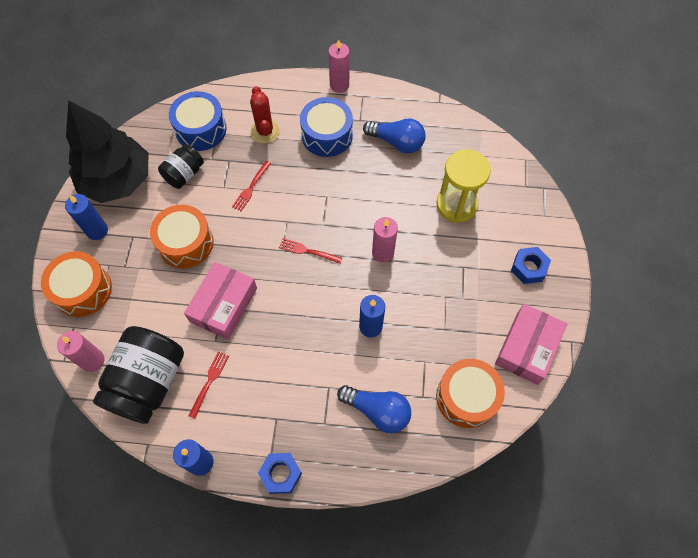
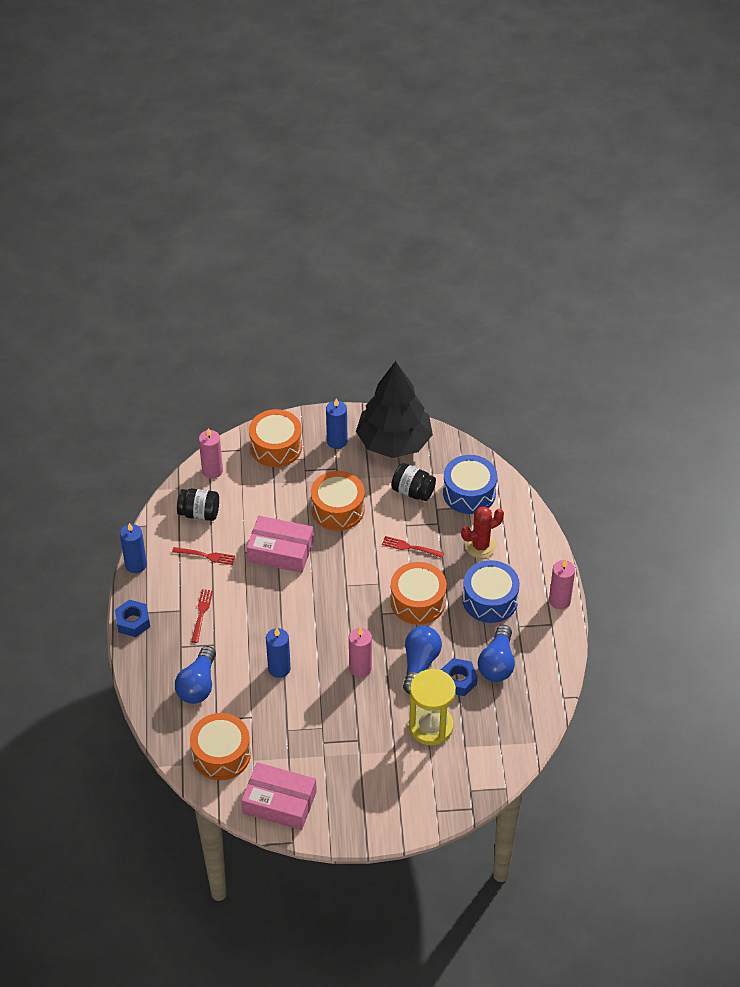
camera: 80 degrees right, 15 degrees down
black jar [93,326,184,424] -> black jar [177,489,219,521], size x0.54
red fork [279,238,342,264] -> red fork moved to [191,589,213,643]
blue nut [511,247,551,284] -> blue nut moved to [441,658,478,696]
none -> orange drum [390,562,447,625]
none -> blue light bulb [403,626,442,694]

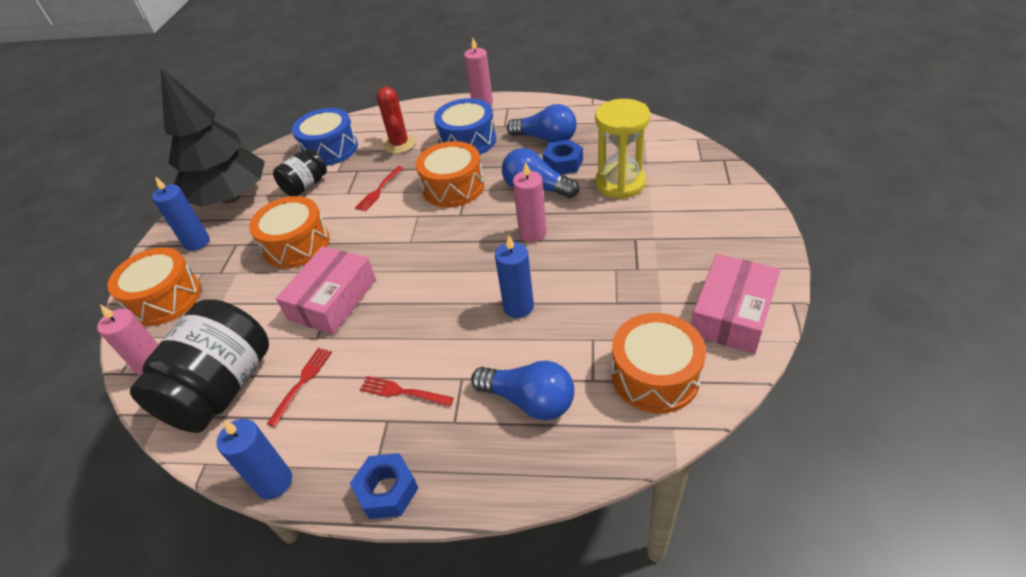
camera: 75 degrees left, 5 degrees down
black jar [177,489,219,521] -> black jar [130,299,269,433], size x1.84

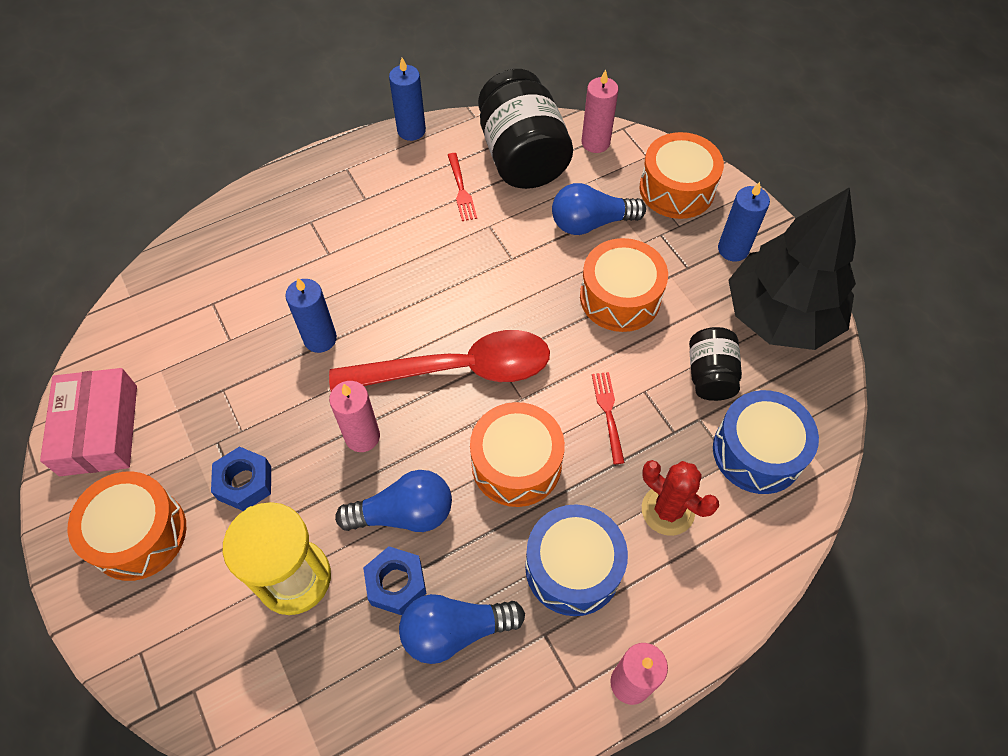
camera: 140 degrees right, 15 degrees up
pink box [276,246,376,334] -> none
blue nut [350,453,418,519] -> blue nut moved to [211,447,271,511]
red fork [360,376,454,407] -> none
blue light bulb [471,361,574,421] -> blue light bulb moved to [552,183,646,235]
orange drum [611,313,706,414] -> orange drum moved to [67,471,186,581]
none -> red spoon [329,330,550,391]

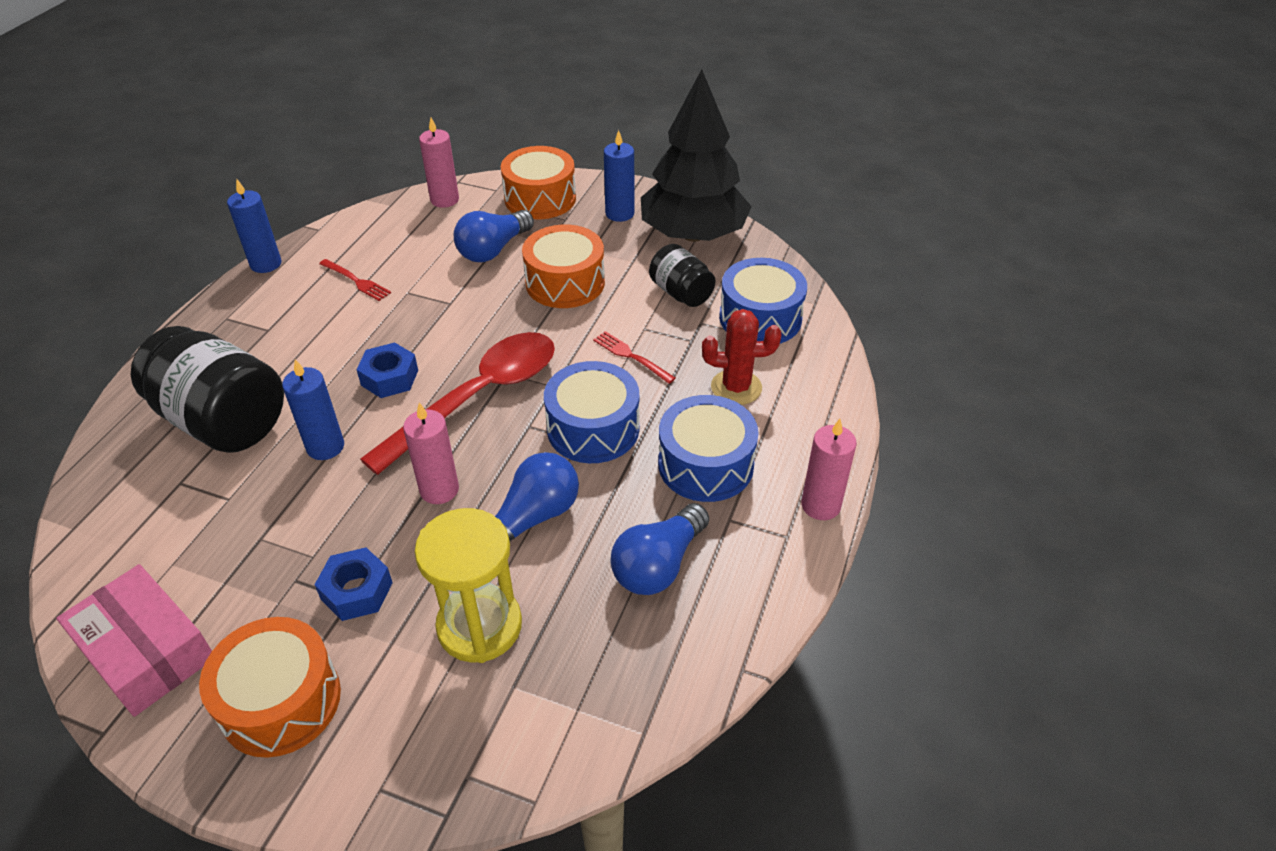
camera: 40 degrees left, 15 degrees down
blue nut [363,546,426,615] -> blue nut moved to [356,342,418,398]
orange drum [470,402,565,507] -> blue drum [544,361,639,463]
black jar [478,69,573,189] -> black jar moved to [131,326,284,453]

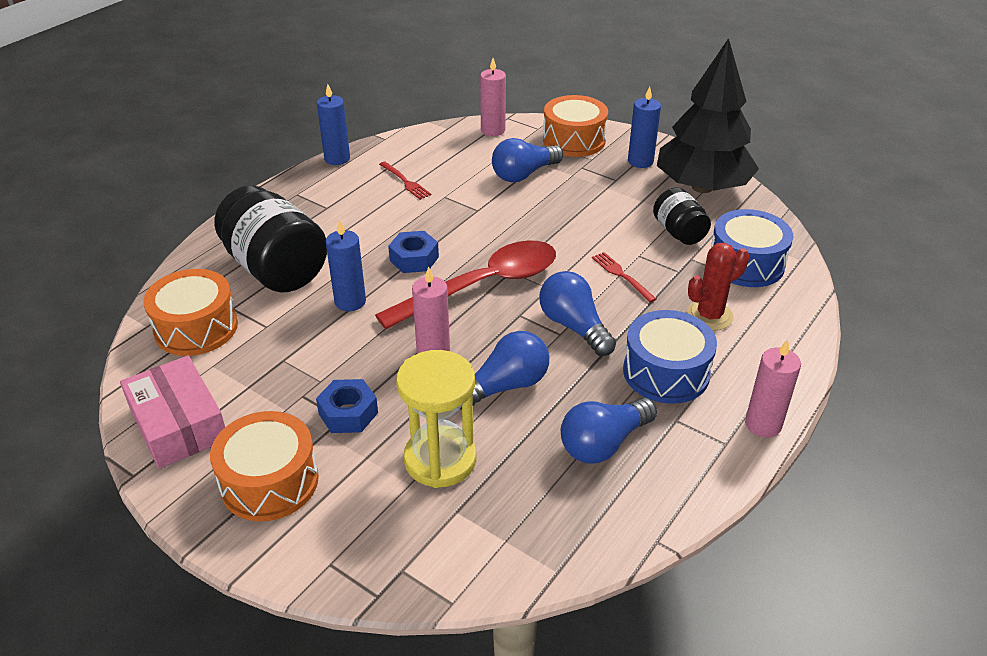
camera: 15 degrees right, 5 degrees down
orange drum [522,225,605,308] -> orange drum moved to [143,269,238,356]
blue drum [544,361,639,463] -> blue light bulb [539,271,616,356]
red cactus [702,309,782,405] -> red cactus turned 45 degrees counterclockwise [687,243,749,331]

